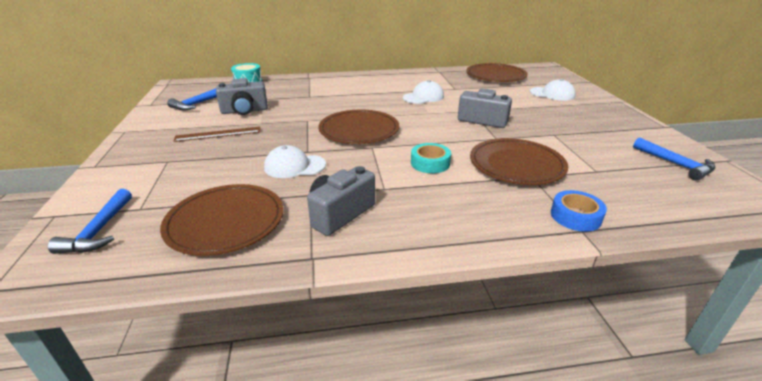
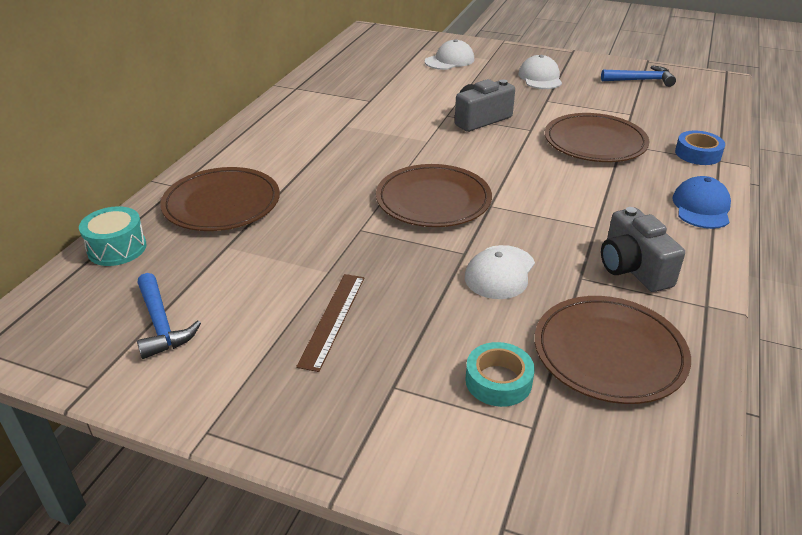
camera: 60 degrees left, 5 degrees up
blue hammer [48,189,132,254] -> none
grey camera [216,78,268,115] -> none
white cap [403,80,444,104] -> white cap moved to [518,55,562,89]
turquoise tape [411,143,451,173] -> turquoise tape moved to [465,342,535,407]
brown plate [466,63,528,82] -> brown plate moved to [160,167,280,231]
none -> blue cap [672,176,731,229]

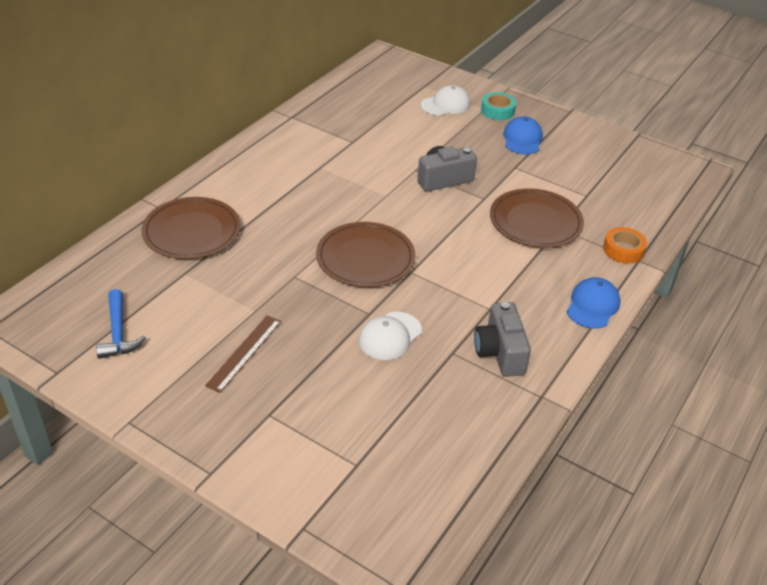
camera: 10 degrees right, 5 degrees up
turquoise drum [79,206,147,266] -> none
turquoise tape [465,342,535,407] -> turquoise tape moved to [481,92,516,120]
white cap [518,55,562,89] -> blue cap [503,116,543,154]
brown plate [535,296,691,404] -> none
blue hammer [601,66,676,87] -> none
blue tape [675,131,725,165] -> orange tape [603,227,647,264]

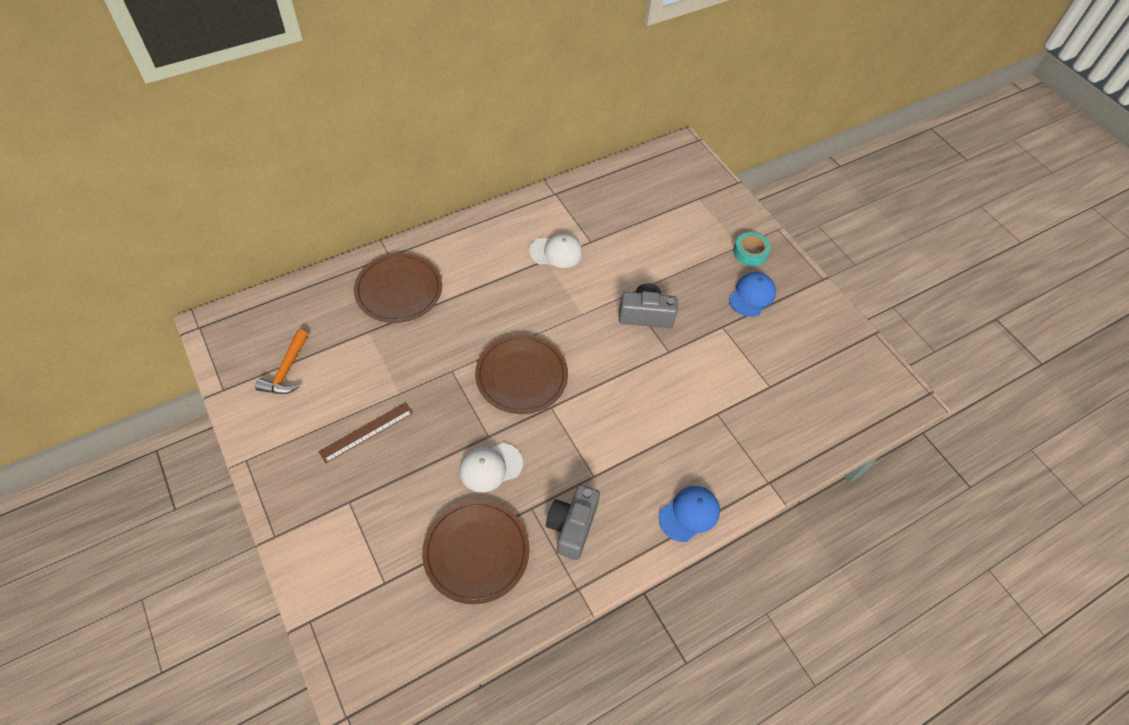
camera: 25 degrees right, 15 degrees up
blue hammer [96,289,146,359] -> orange hammer [255,329,308,394]
white cap [421,85,470,116] -> white cap moved to [529,233,583,268]
brown plate [490,188,584,248] -> brown plate moved to [422,500,529,605]
orange tape [603,227,647,264] -> none

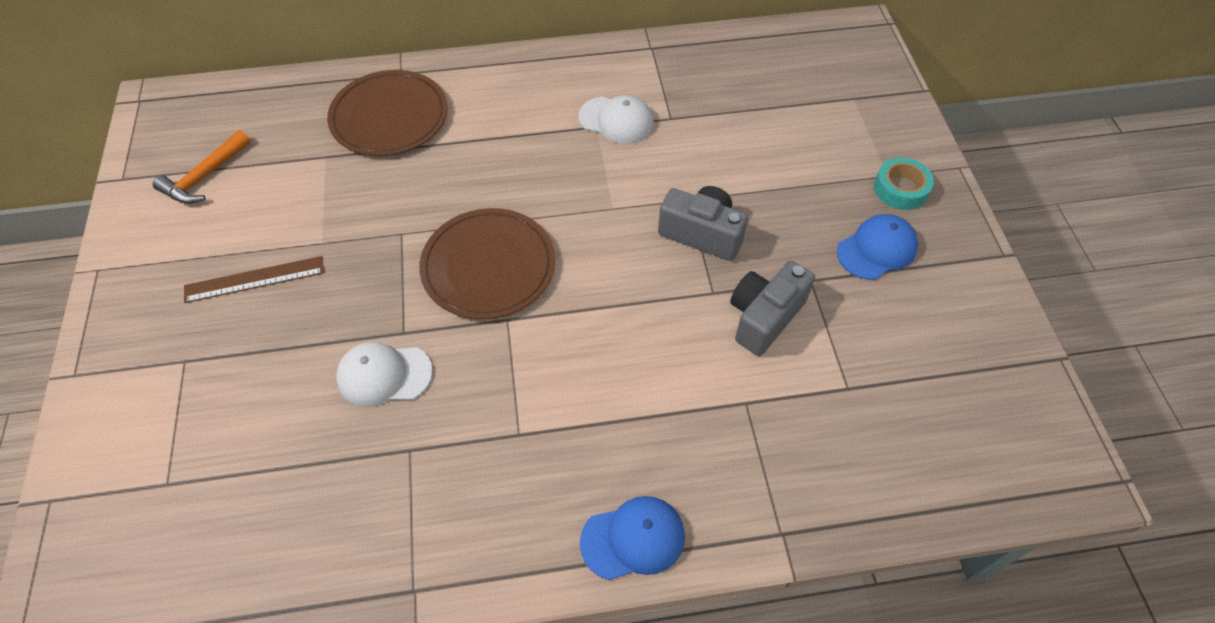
camera: 25 degrees right, 0 degrees up
brown plate [422,500,529,605] -> none
grey camera [546,485,600,560] -> grey camera moved to [730,261,815,356]

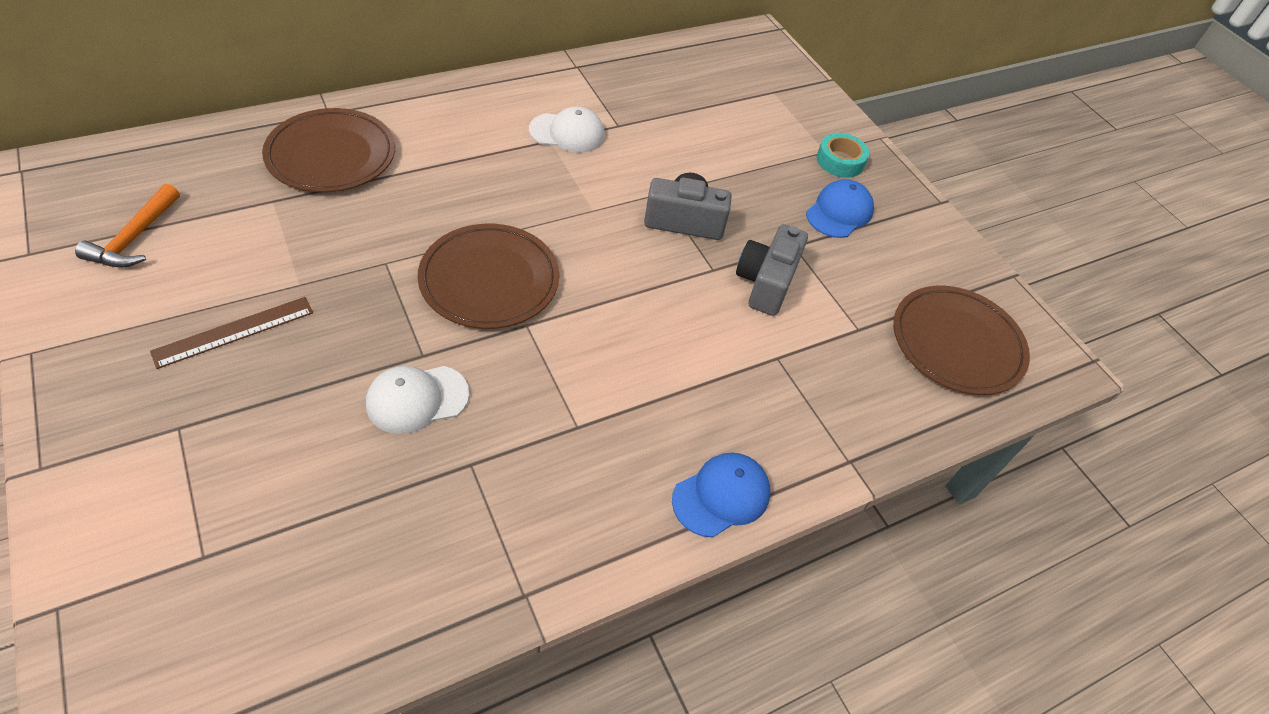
camera: 25 degrees left, 5 degrees down
none -> brown plate [893,286,1030,395]

